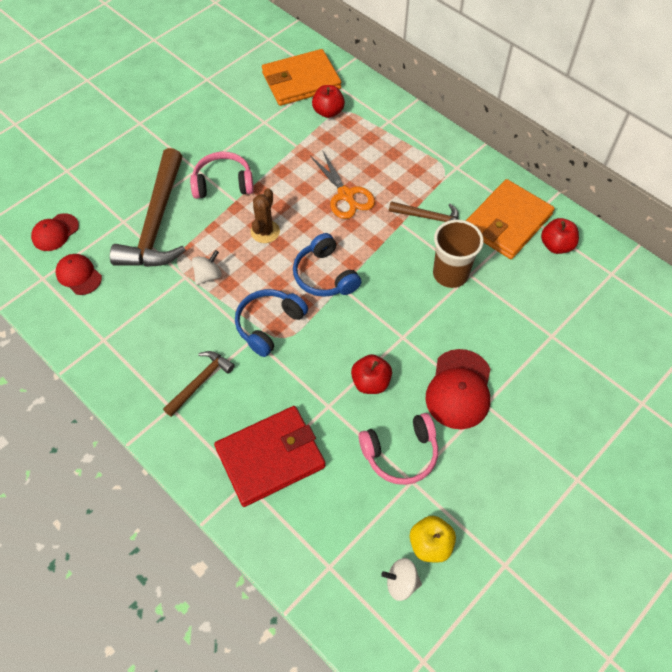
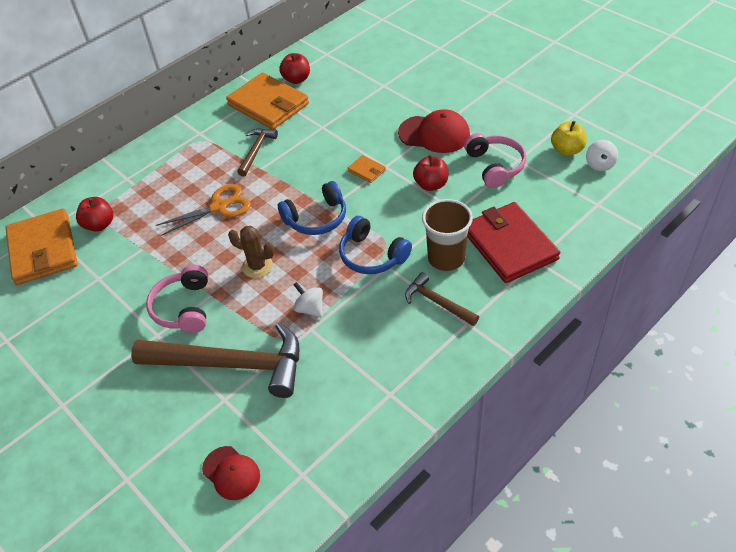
camera: 85 degrees left, 10 degrees down
red cap [56,254,102,295] -> none
brown cup [433,220,484,288] -> brown cup moved to [422,199,473,271]
none -> orange wallet [347,155,386,183]

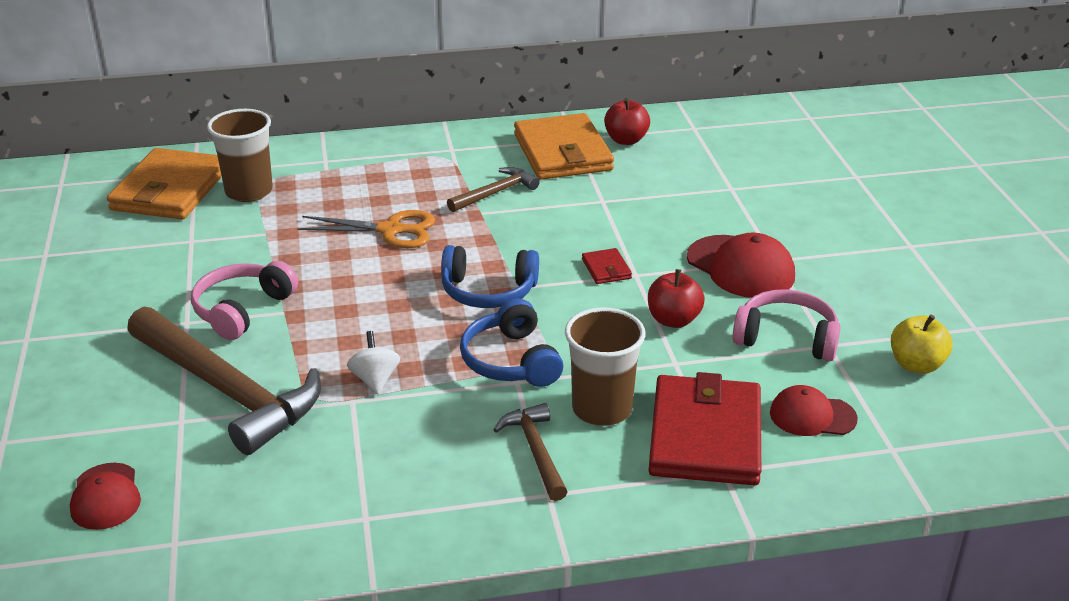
camera: 30 degrees right, 15 degrees down
red apple [76,197,113,232] -> brown cup [207,109,273,202]
brown cactus [228,226,274,278] -> none
orange wallet [347,155,386,183] -> red wallet [582,248,632,284]
pink headphones [464,133,526,188] -> pink headphones turned 90 degrees counterclockwise [732,289,841,361]
white spinning top [586,140,618,171] -> none
none -> red cap [770,385,858,436]

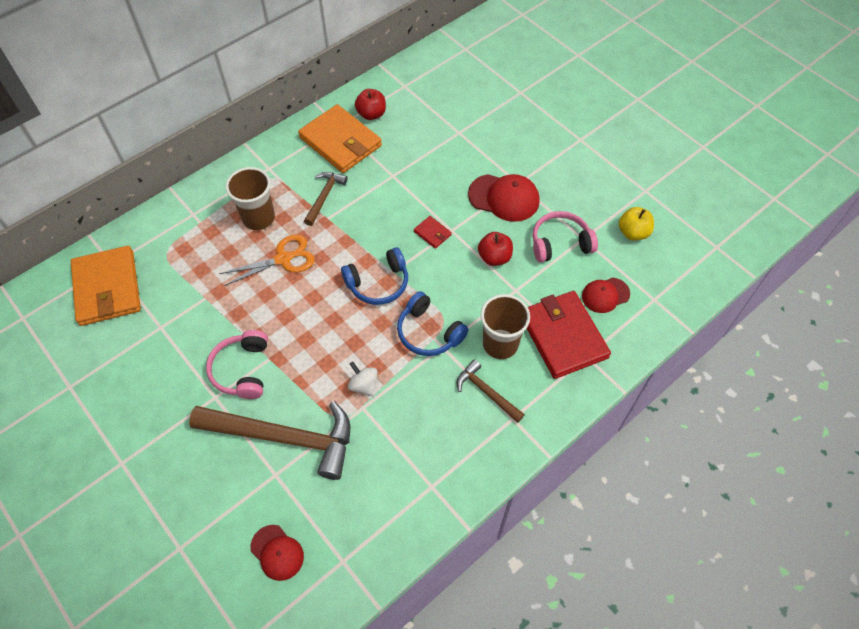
camera: 30 degrees left, 25 degrees up
brown cup [207,109,273,202] -> brown cup moved to [226,167,275,230]

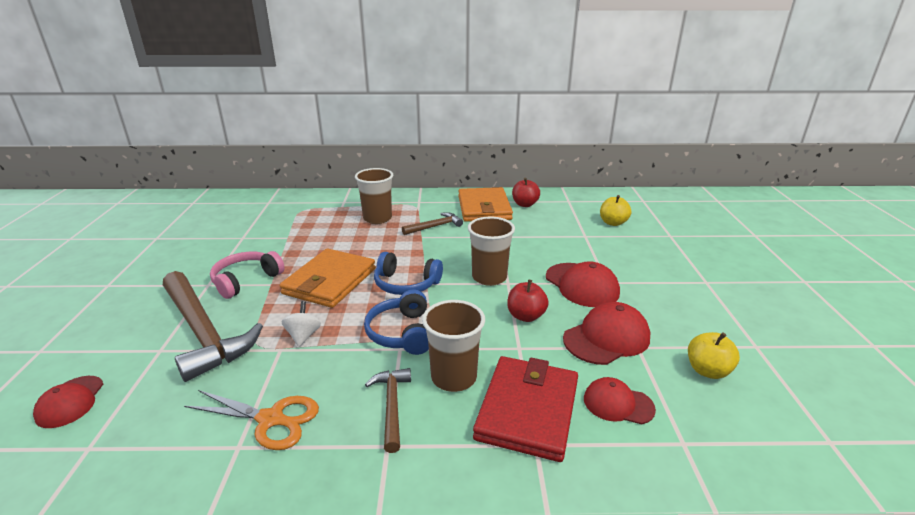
camera: 40 degrees right, 30 degrees down
orange wallet [71,246,141,326] -> orange wallet moved to [279,248,375,308]
orange scissors [219,235,315,286] -> orange scissors moved to [184,390,319,450]
red wallet [414,216,452,249] -> brown cup [468,217,515,286]
pink headphones [533,211,598,262] -> red cap [563,302,650,365]
none -> yellow apple [600,195,631,226]

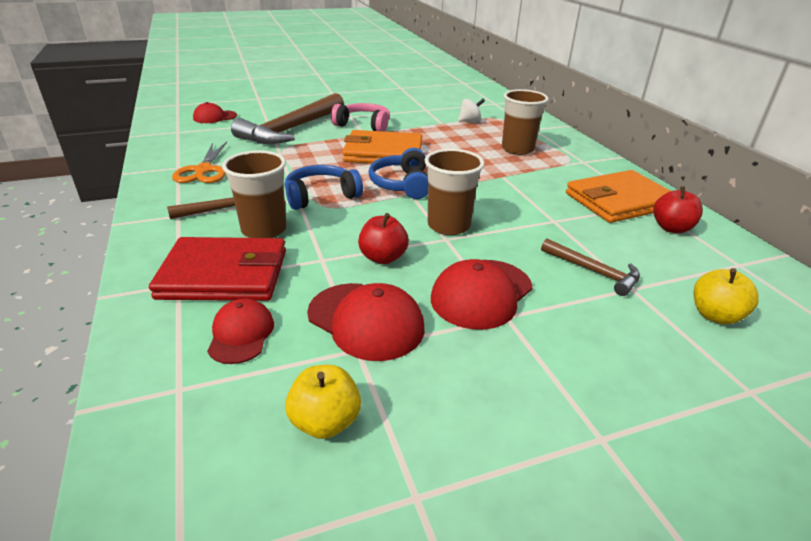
camera: 70 degrees right, 5 degrees up
white spinning top [282,301,321,347] -> white spinning top moved to [458,99,485,122]
brown hammer [402,212,463,235] -> brown hammer moved to [541,239,640,296]

